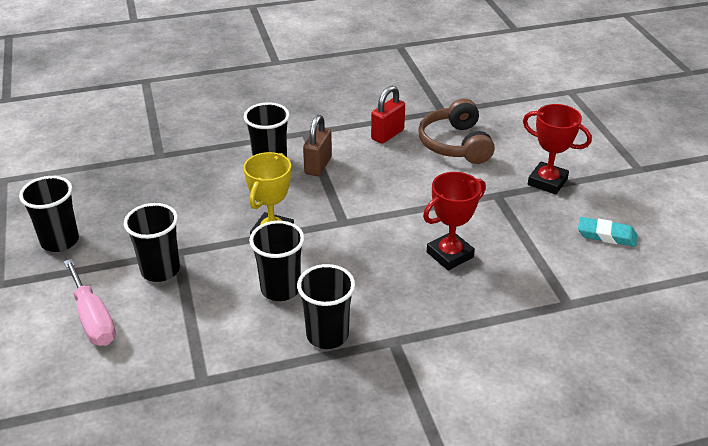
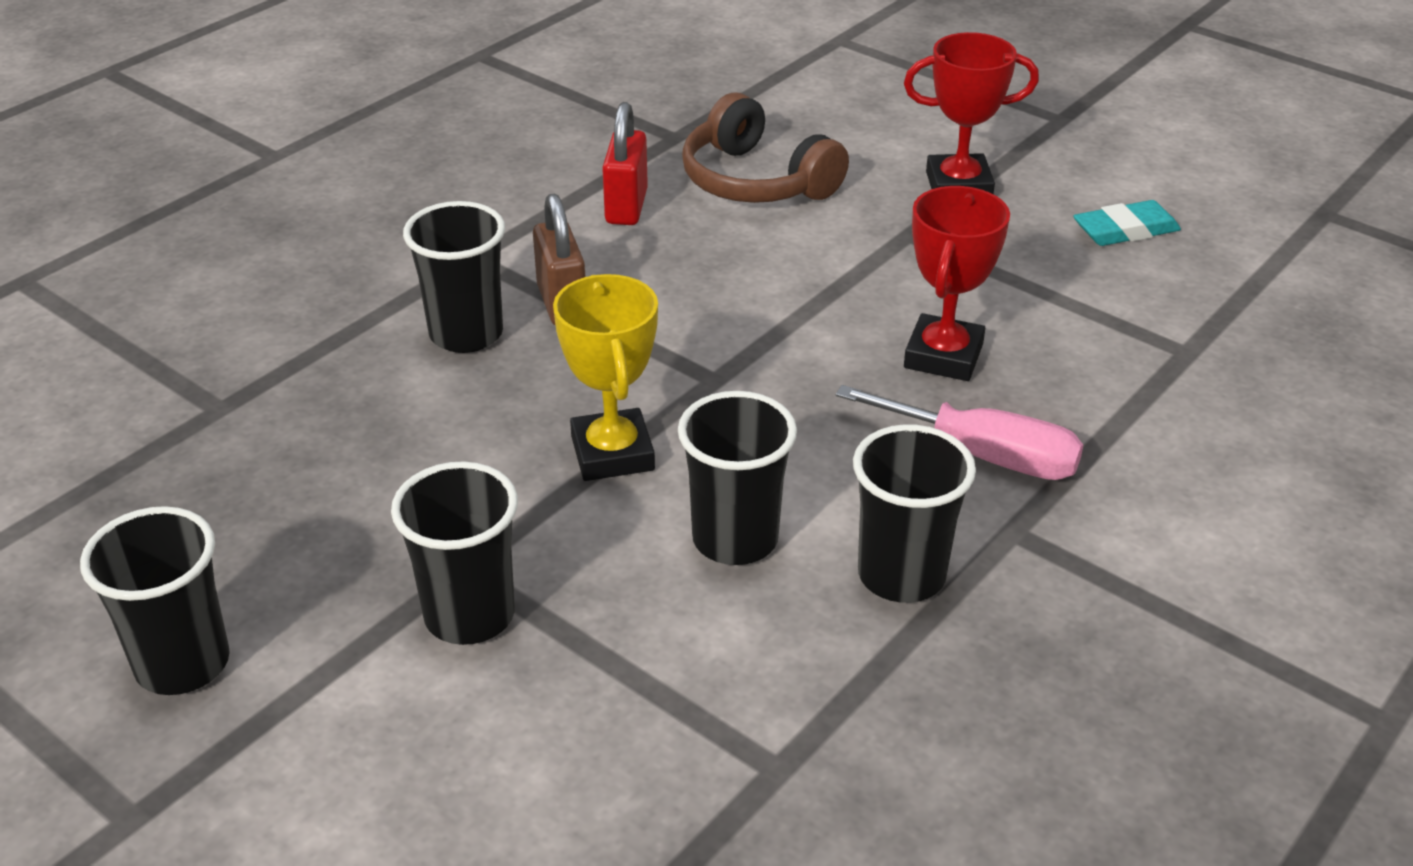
camera: 35 degrees left, 0 degrees up
pink screwdriver [64,259,116,346] -> pink screwdriver moved to [836,385,1084,480]

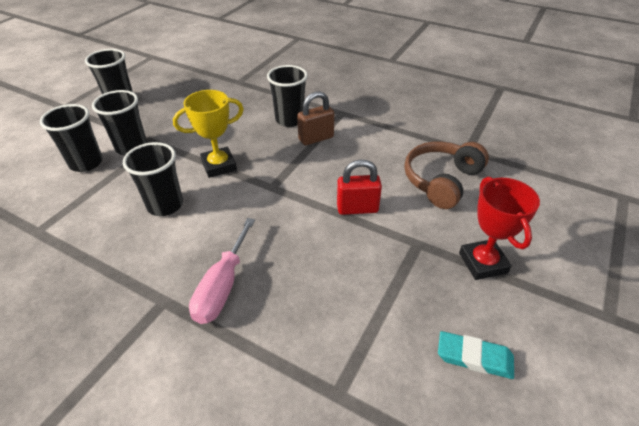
camera: 80 degrees right, 5 degrees up
red padlock [602,102,648,225] -> red padlock moved to [337,159,382,215]
black cup [853,424,976,603] -> black cup moved to [40,104,103,172]
red trophy [904,186,1010,381] -> none
turquoise eraser [1073,200,1181,246] -> turquoise eraser turned 45 degrees counterclockwise [438,331,514,379]

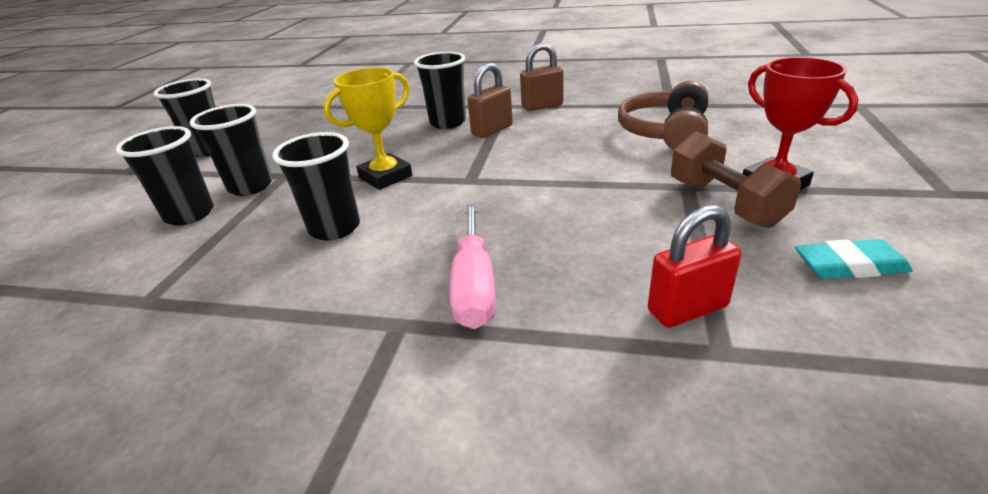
camera: 15 degrees left, 10 degrees down
red padlock [337,159,382,215] -> red padlock moved to [648,205,742,328]
none -> brown padlock [520,43,563,111]
none -> brown dumbbell [671,131,801,228]

